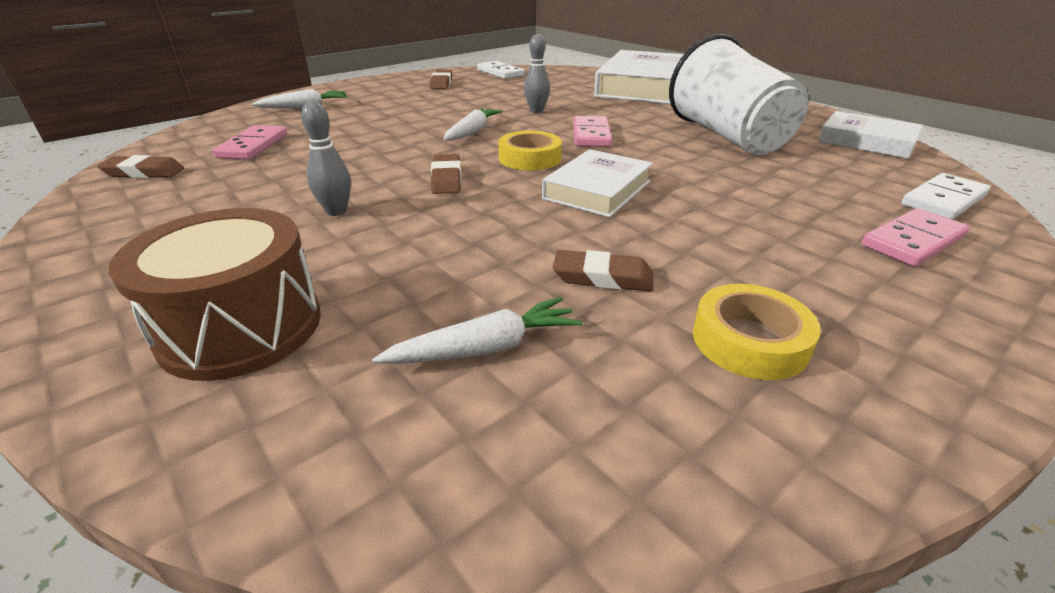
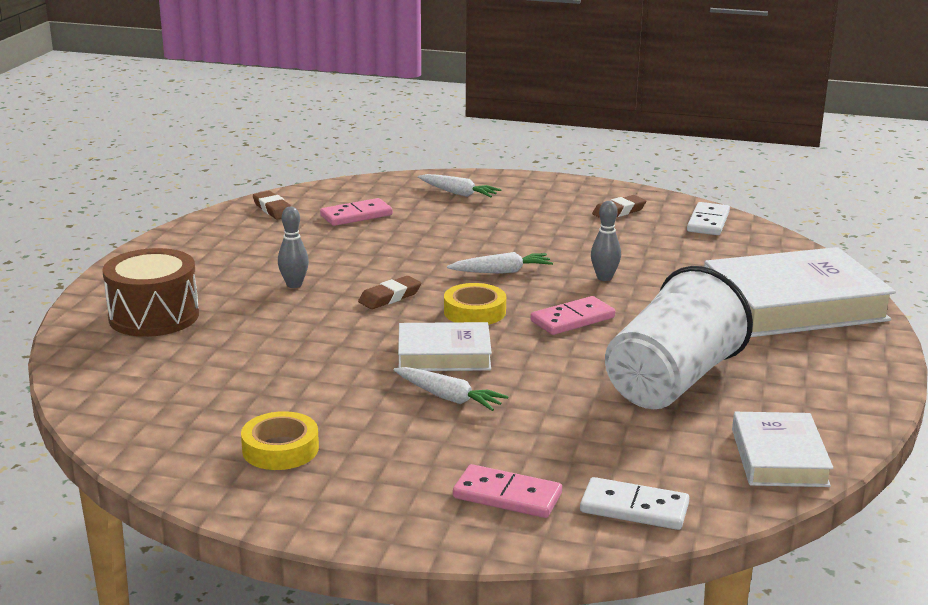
camera: 55 degrees right, 10 degrees down
white carrot [372,297,582,364] -> white carrot moved to [393,367,509,411]
brown eraser [553,250,654,291] -> none

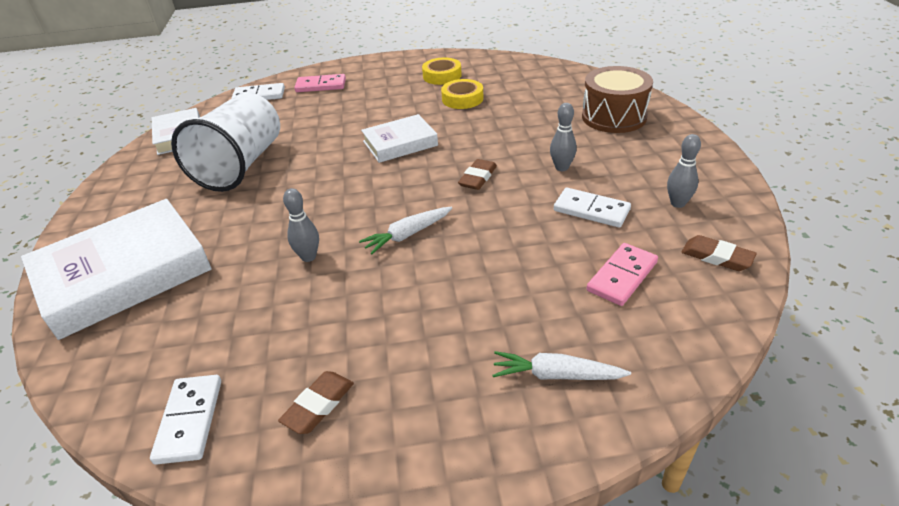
camera: 160 degrees right, 15 degrees up
white carrot [393,367,509,411] -> none
yellow tape [444,283,506,325] -> yellow tape moved to [441,79,483,109]
pink domino [531,296,615,335] -> none
none -> white domino [554,188,631,227]
none -> grey bowling pin [667,134,701,208]

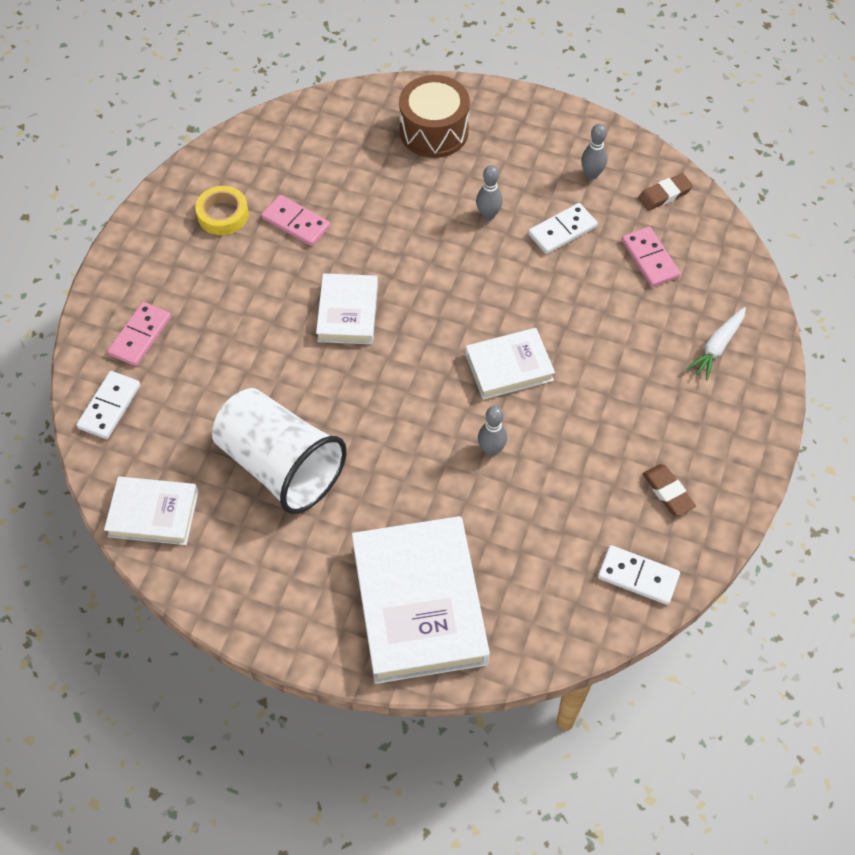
camera: 65 degrees left, 20 degrees up
white carrot [359,206,452,255] -> white book [465,328,555,400]
yellow tape [441,79,483,109] -> pink domino [262,195,330,246]
brown eraser [458,159,497,190] -> none

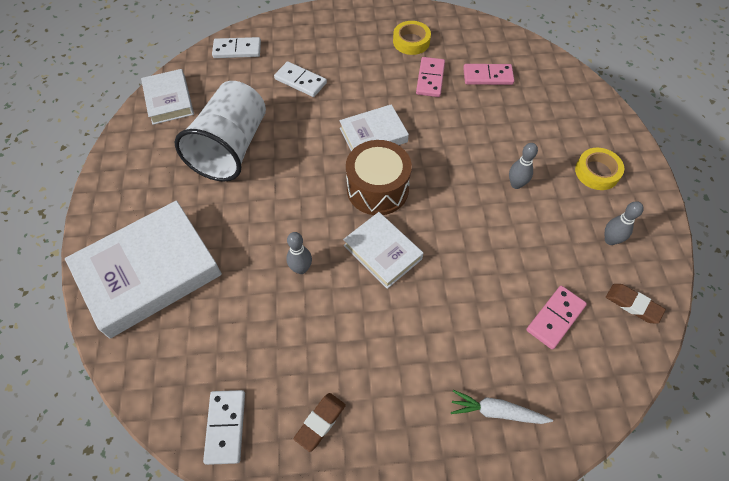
camera: 65 degrees right, 0 degrees up
pink domino [107,302,171,366] -> pink domino moved to [463,64,514,85]
brown drum [399,75,470,158] -> brown drum moved to [346,140,412,215]
white domino [528,203,598,254] -> white domino moved to [274,61,327,97]
none -> yellow tape [575,148,624,190]

